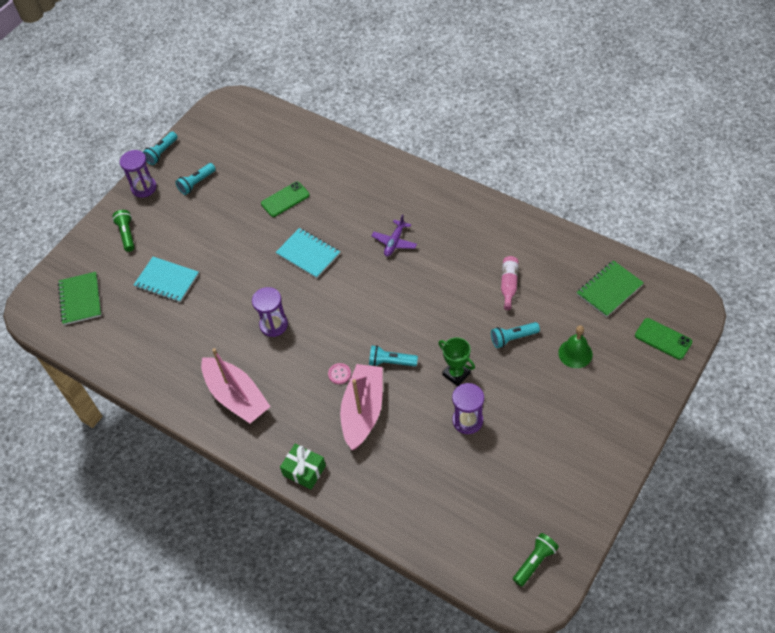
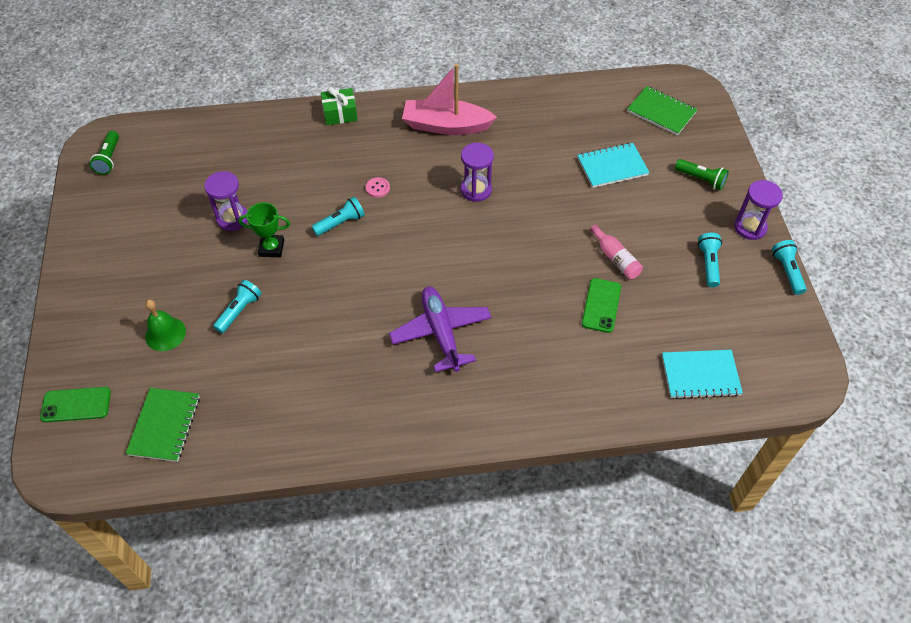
camera: 135 degrees right, 0 degrees up
turquoise notebook [276,228,340,278] -> turquoise notebook moved to [662,350,743,399]
pink boat [340,364,383,450] -> none
purple plane [372,214,417,256] -> purple plane [389,286,492,372], size x1.69
pink bottle [501,256,519,310] -> pink bottle moved to [590,224,643,279]

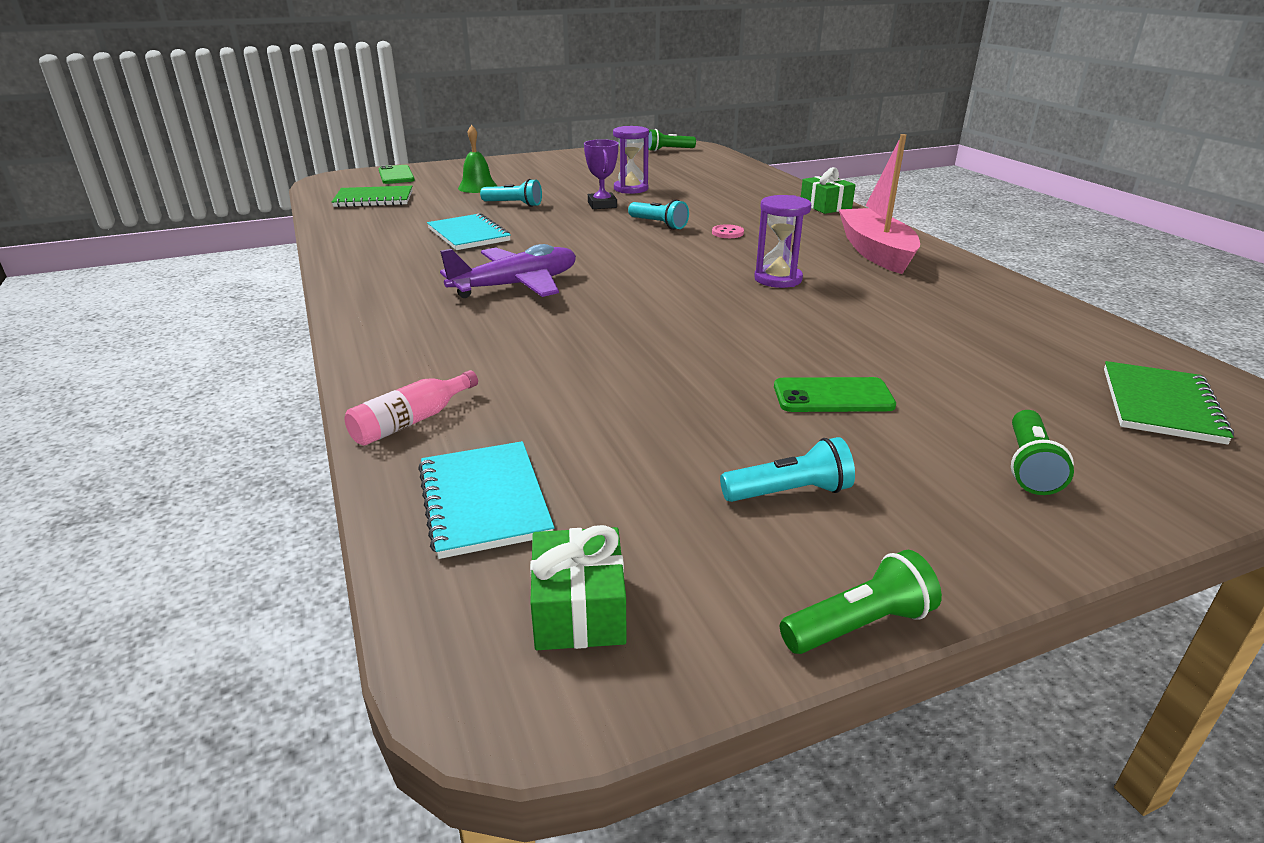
camera: 75 degrees right, 25 degrees down
green trophy [239,202,290,257] -> purple trophy [584,139,618,209]
turquoise notebook [577,143,650,188] -> turquoise notebook moved to [427,213,511,250]
green phone [582,278,621,333] -> green phone moved to [774,377,896,412]
pink bottle [590,224,643,279] -> pink bottle moved to [345,370,478,446]
purple hourglass [734,180,783,240] -> none
turquoise flashlight [772,240,807,295] -> green flashlight [780,550,942,654]
none -> green gift [530,525,626,650]

